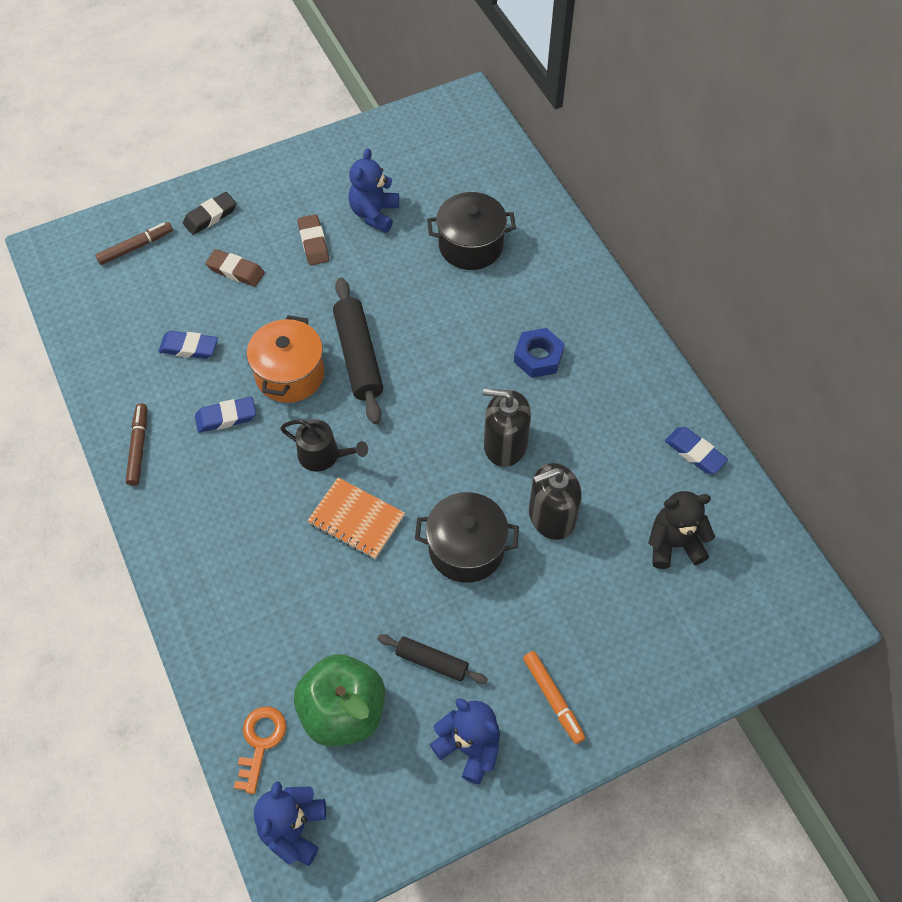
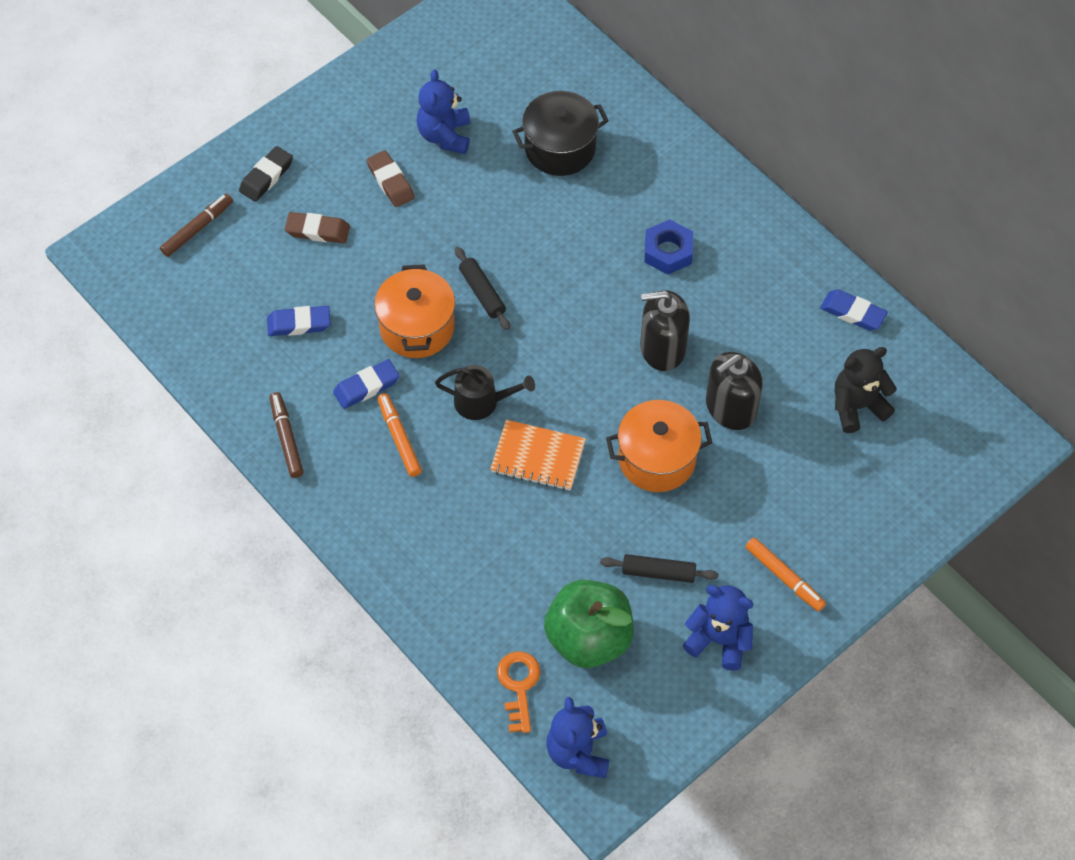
camera: 15 degrees left, 0 degrees up
black rolling pin [333,278,383,424] -> black rolling pin [455,247,510,330], size x0.58
black pot [415,492,519,583] -> orange pot [606,400,713,492]
none -> orange marker [377,393,422,477]

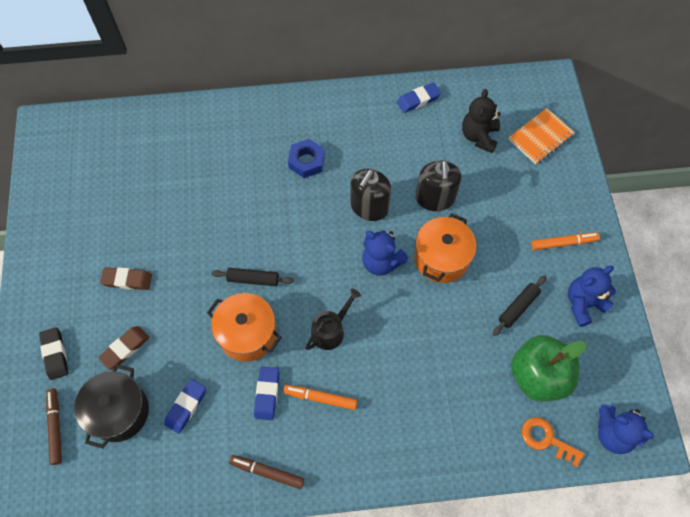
camera: 55 degrees left, 5 degrees up
blue teddy bear [417,70,470,154] -> blue teddy bear moved to [362,230,408,276]
orange notebook [490,420,586,491] -> orange notebook moved to [508,108,575,164]
black pot [512,91,609,176] -> black pot moved to [74,364,149,449]

